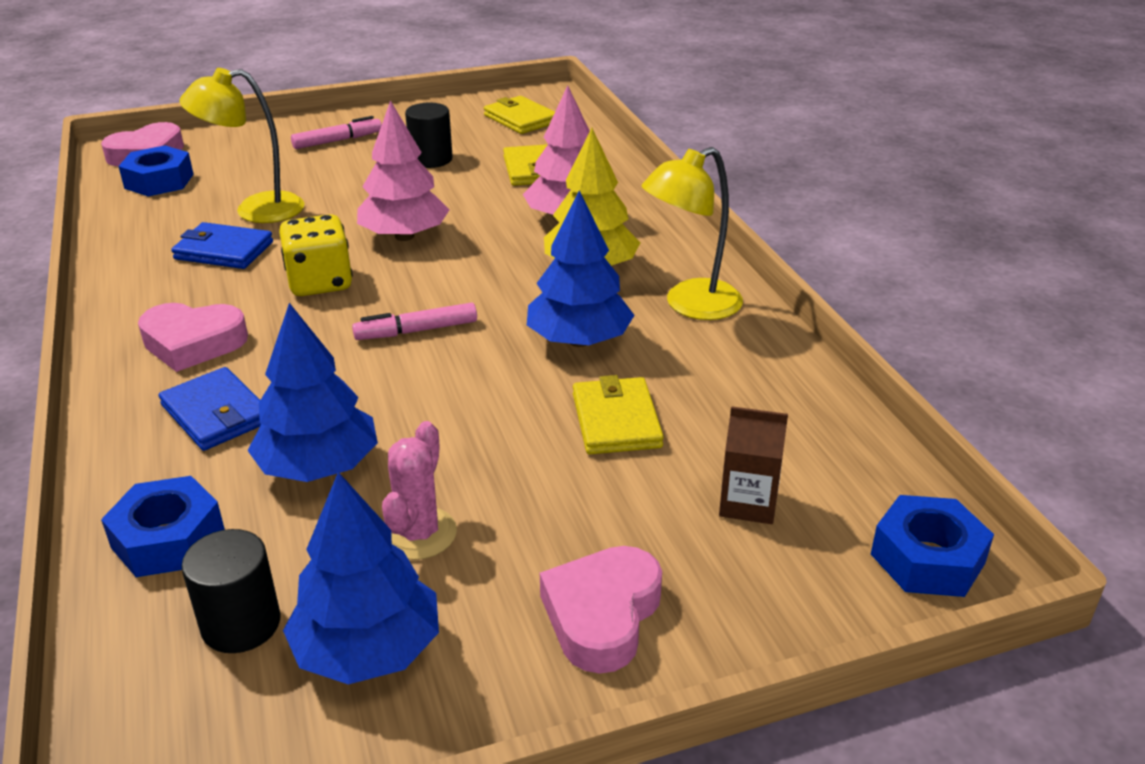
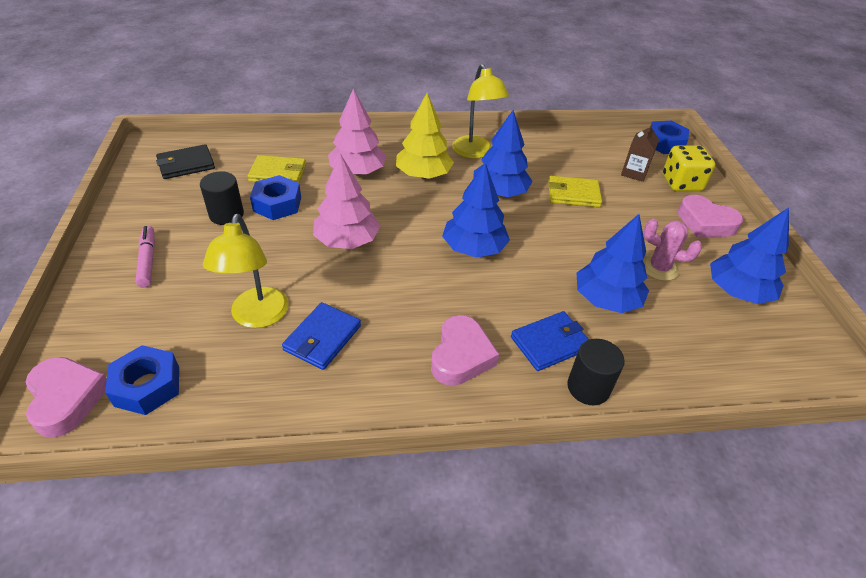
camera: 80 degrees left, 10 degrees up
blue nut [101,476,225,577] -> blue nut moved to [250,175,301,220]
black cylinder [181,529,281,653] -> black cylinder moved to [567,339,625,405]
yellow dice [279,214,353,296] -> yellow dice moved to [663,145,715,191]
pink marker [352,302,477,340] -> blue tree [442,163,510,258]
yellow wallet [484,96,555,134] -> black wallet [156,144,215,179]

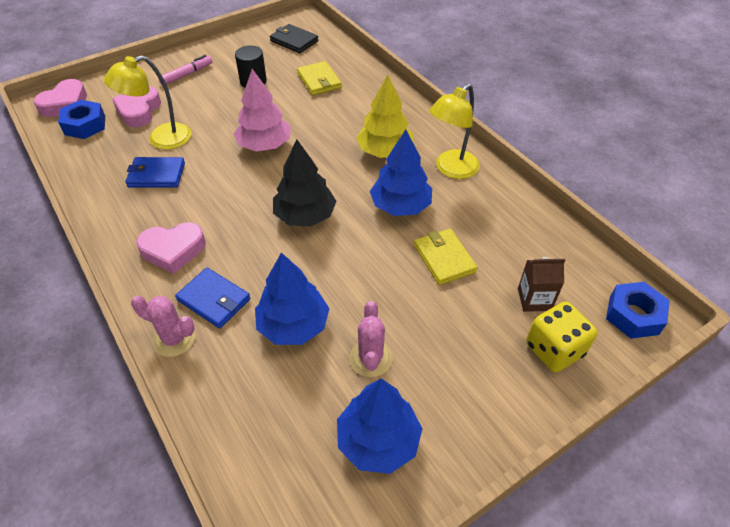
camera: 65 degrees right, 5 degrees up
blue nut [250,175,301,220] -> none
pink tree [328,88,387,175] -> none
blue tree [442,163,510,258] -> black tree [273,139,336,226]
black cylinder [567,339,625,405] -> pink cactus [131,296,195,357]
pink heart [678,195,743,237] -> pink heart moved to [112,86,161,127]

